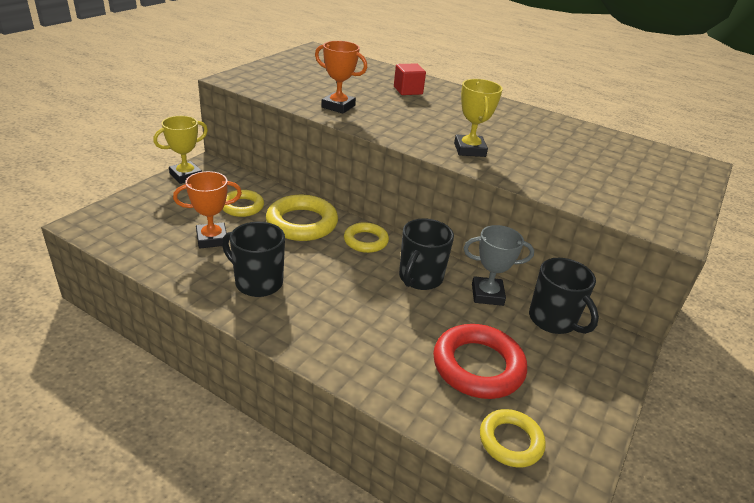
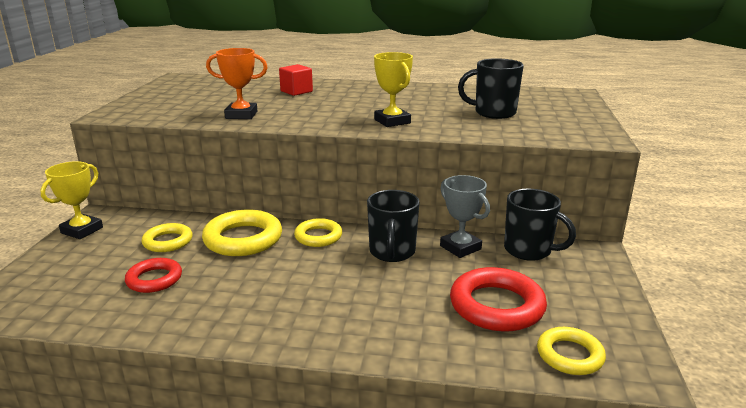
camera: 20 degrees left, 10 degrees down
orange trophy [173,171,242,248] -> red ring [125,258,182,293]
black mug [222,222,285,297] -> black mug moved to [458,58,524,119]
grey trophy [464,225,534,306] -> grey trophy turned 75 degrees clockwise [440,175,490,258]

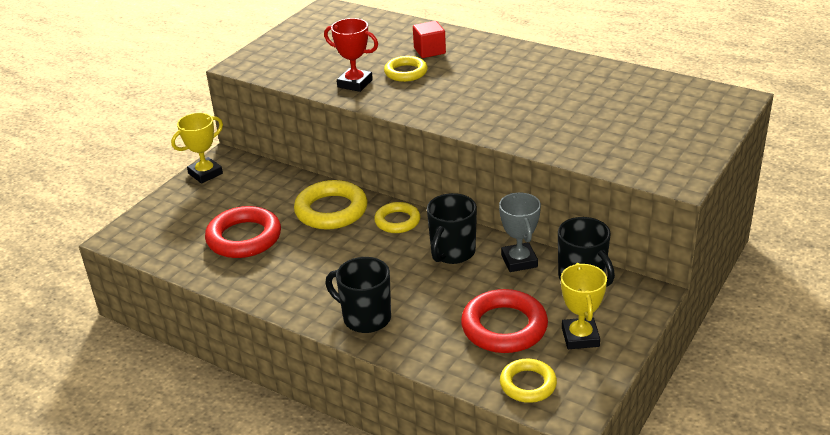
camera: 25 degrees right, 10 degrees up
red ring [125,258,182,293] -> red ring [205,206,281,258], size x1.62
yellow ring [141,223,193,252] -> yellow ring moved to [384,56,428,82]
orange trophy [206,48,268,119] -> red trophy [324,18,378,92]
yellow trophy [374,52,413,127] -> yellow trophy moved to [561,263,607,349]
black mug [458,58,524,119] -> black mug moved to [326,257,391,333]

